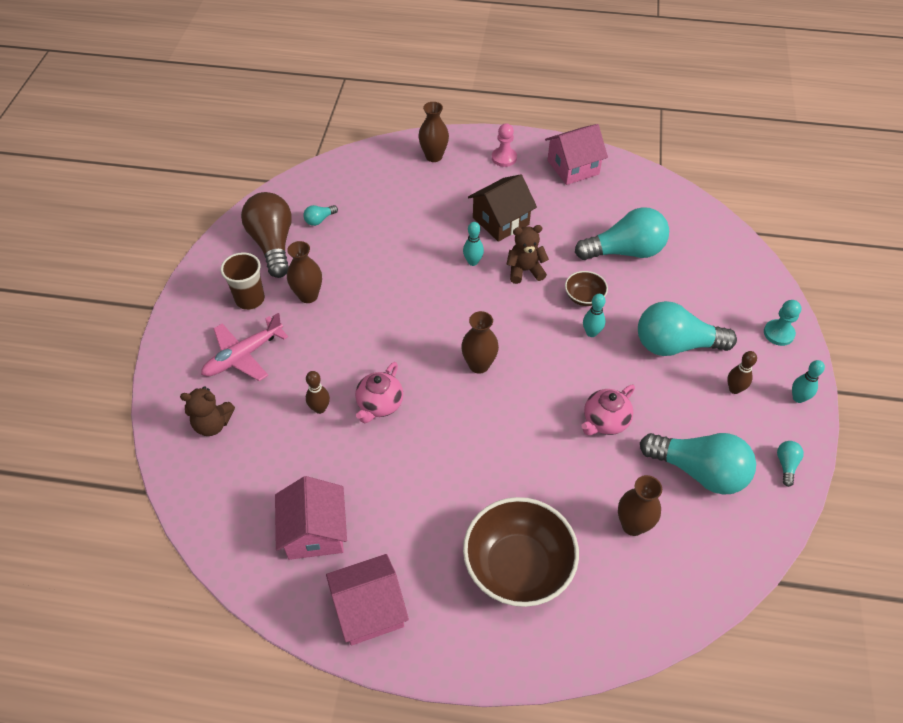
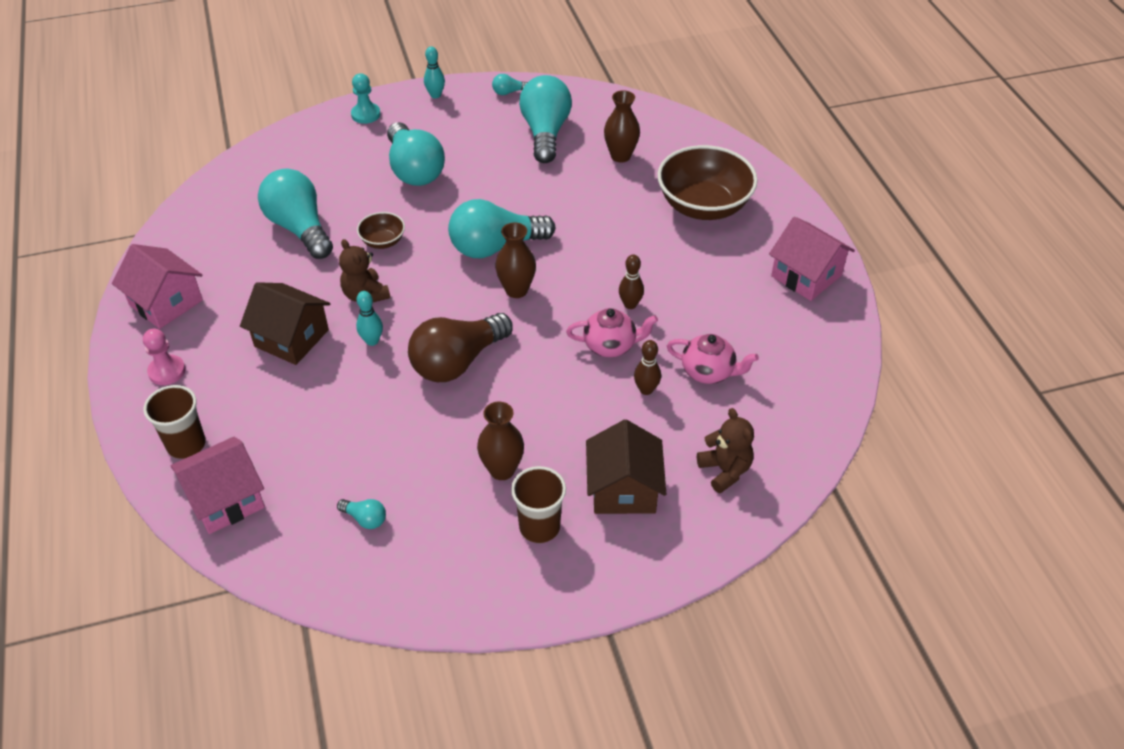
camera: 115 degrees left, 5 degrees down
pink plane [201,313,288,381] -> brown house [586,420,666,514]
brown light bulb [241,192,292,278] -> brown light bulb moved to [408,313,513,382]
pink house [275,476,347,560] -> pink house moved to [171,437,265,534]
brown vase [418,102,449,162] -> brown cup [143,385,206,459]
pink teapot [582,385,635,435] -> pink teapot moved to [667,334,759,384]
turquoise bowling pin [583,294,606,337] -> none
brown bowling pin [727,351,757,394] -> brown bowling pin moved to [619,255,644,309]
none -> turquoise light bulb [448,199,556,258]

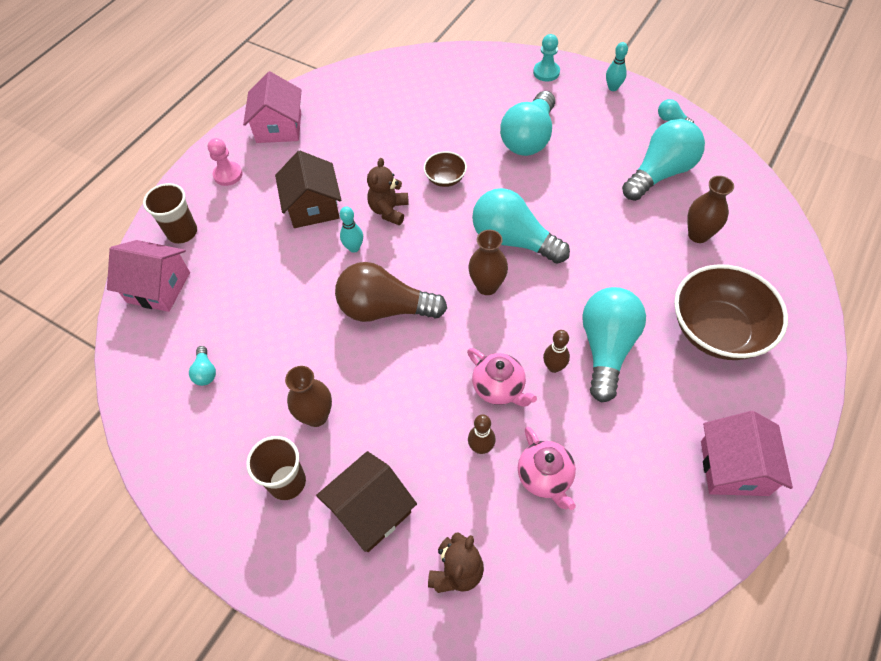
camera: 50 degrees right, 10 degrees up
turquoise light bulb [258,168,333,259] -> turquoise light bulb moved to [582,287,646,402]

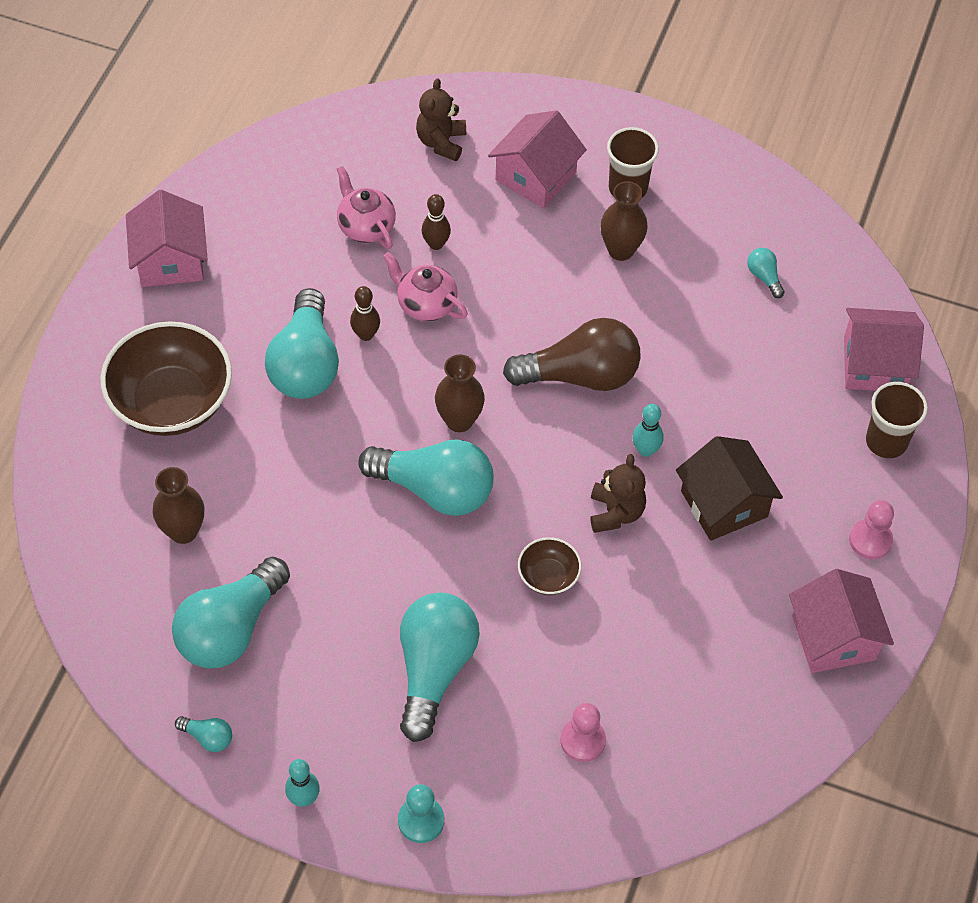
camera: 165 degrees right, 0 degrees up
brown house [316,451,417,552] -> pink house [488,110,587,208]
none -> pink pawn [560,703,606,762]

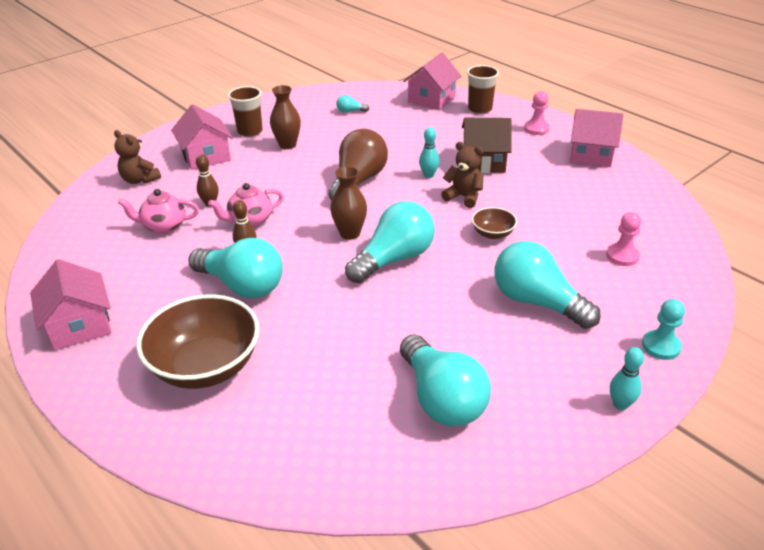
camera: 60 degrees left, 20 degrees down
pink house [126,190,208,287] -> pink house turned 45 degrees clockwise [30,259,112,351]
brown vase [153,467,204,544] -> none
turquoise light bulb [175,716,232,752] -> none

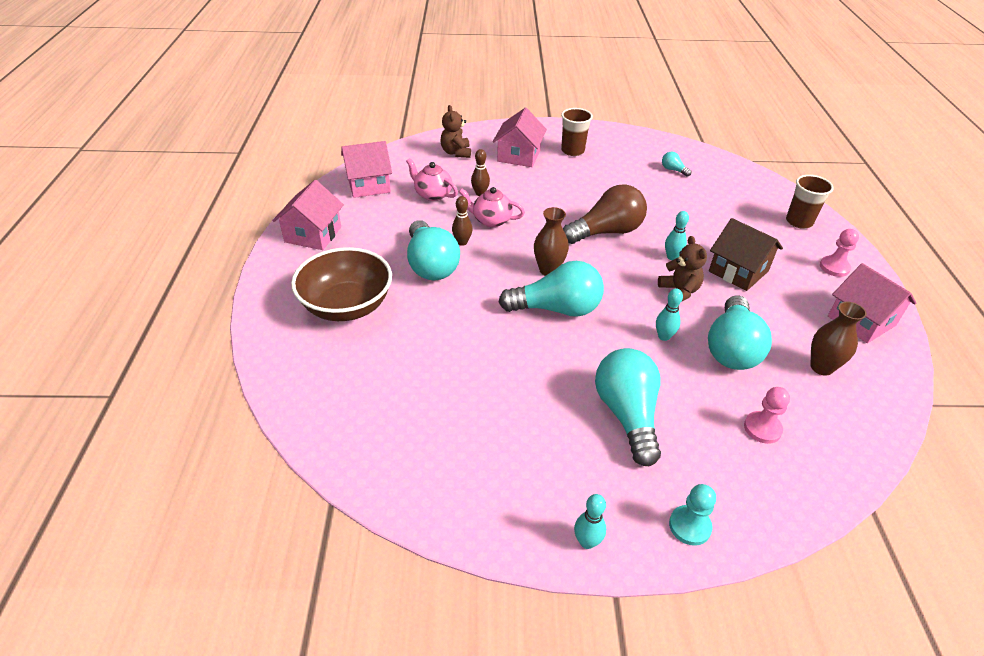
camera: 40 degrees right, 5 degrees up
brown vase [270,85,301,149] -> brown vase moved to [810,302,867,376]
turquoise light bulb [400,334,491,427] -> turquoise light bulb moved to [708,295,772,370]
pink house [403,53,461,110] -> pink house moved to [341,141,392,198]
brown bowl [472,207,517,239] -> turquoise bowling pin [656,289,683,341]

